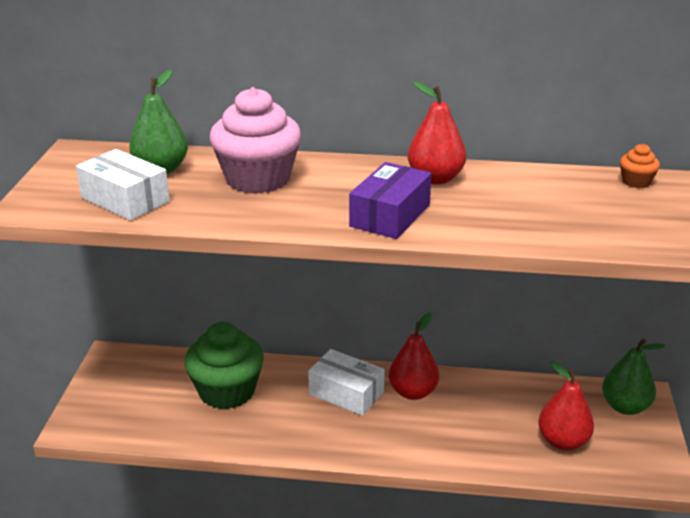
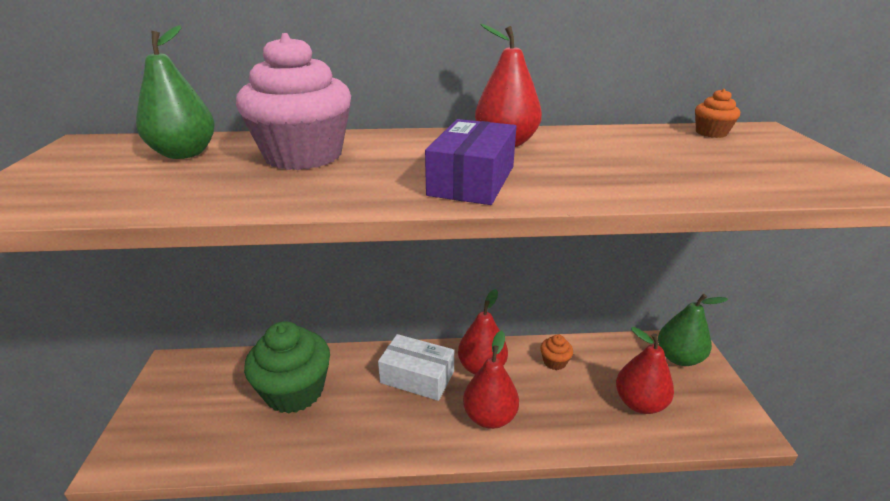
camera: 10 degrees left, 0 degrees up
white box [76,149,170,221] -> none
none -> red pear [463,330,519,429]
none -> orange cupcake [540,334,573,370]

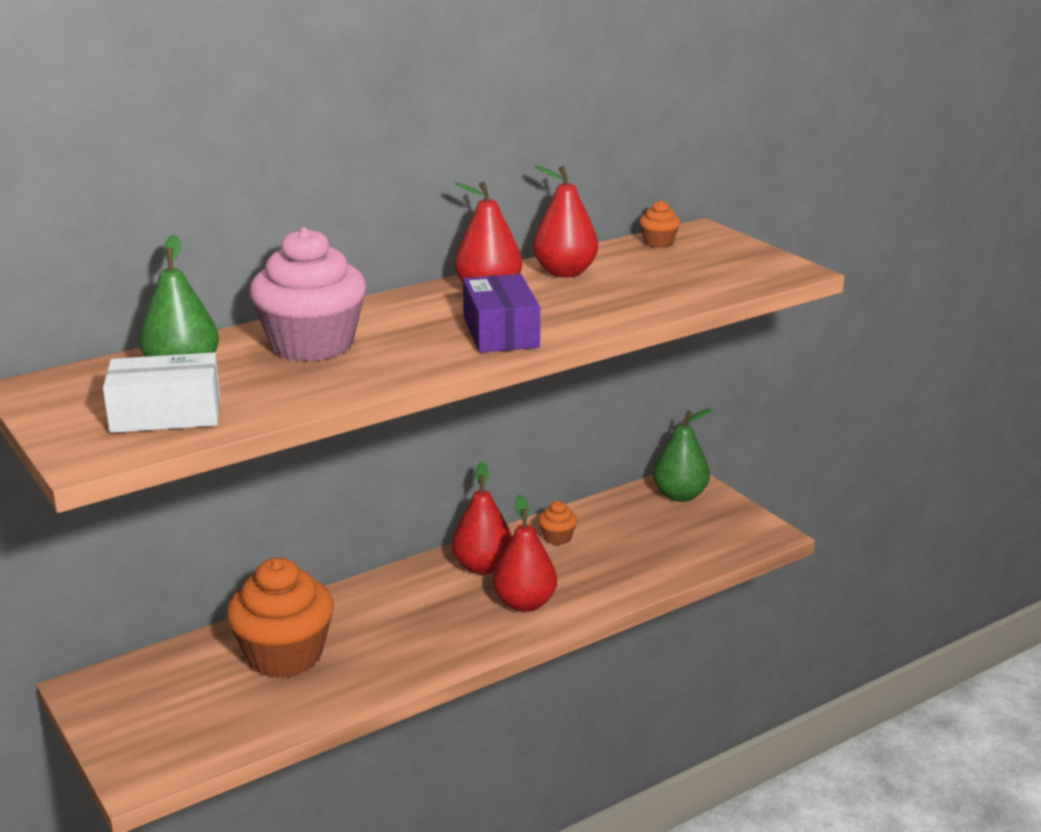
camera: 30 degrees left, 5 degrees down
green cupcake [244,321,330,414] -> orange cupcake [226,557,334,678]
white box [378,334,454,401] -> white box moved to [103,353,220,433]
red pear [616,327,674,414] -> red pear moved to [533,166,598,277]

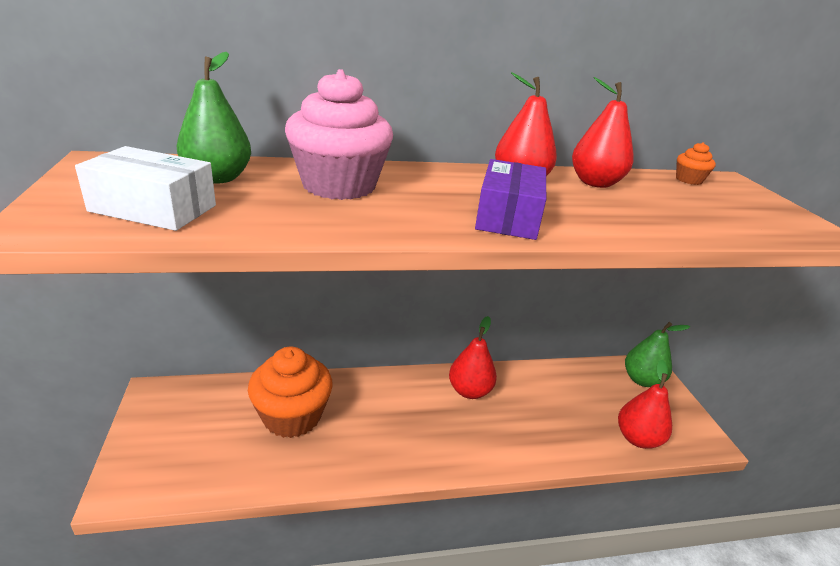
camera: 20 degrees right, 5 degrees up
red pear [493,495,557,612] -> red pear moved to [618,360,672,449]
orange cupcake [538,501,577,545] -> none

